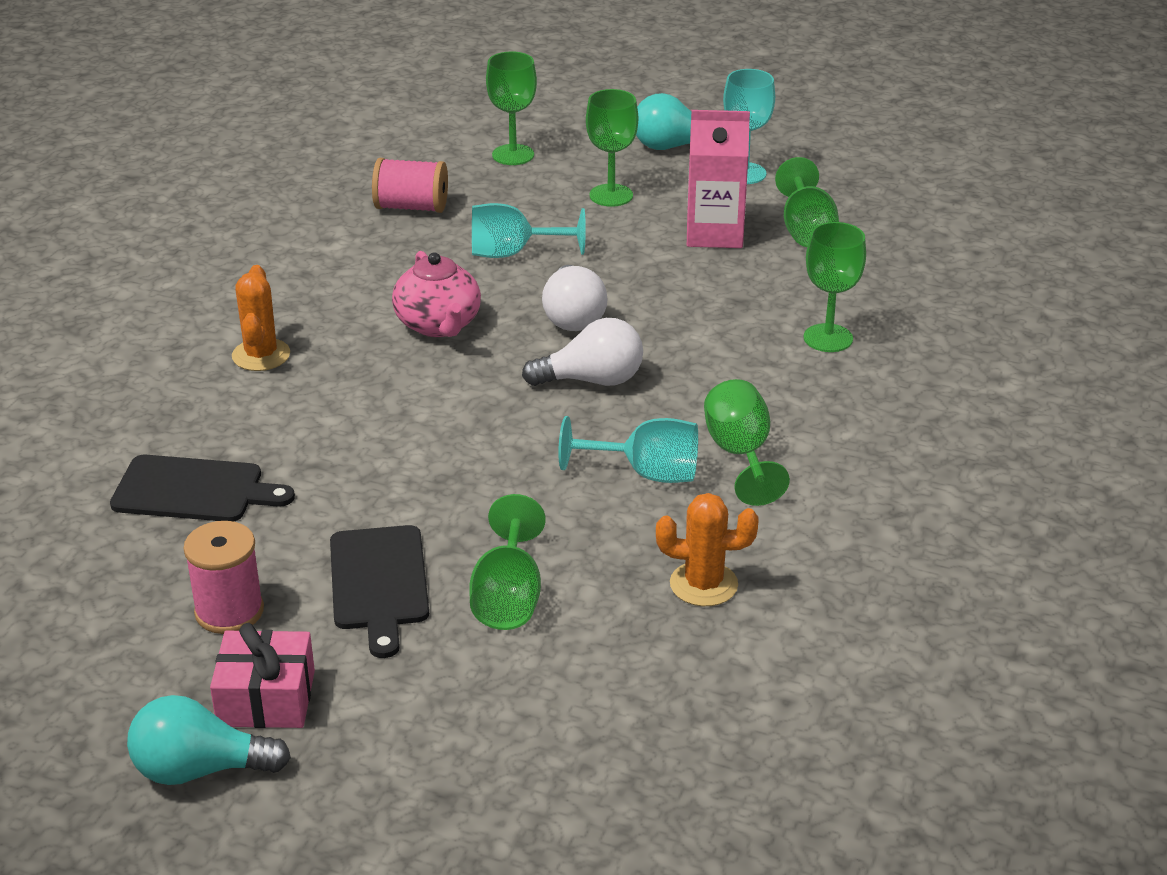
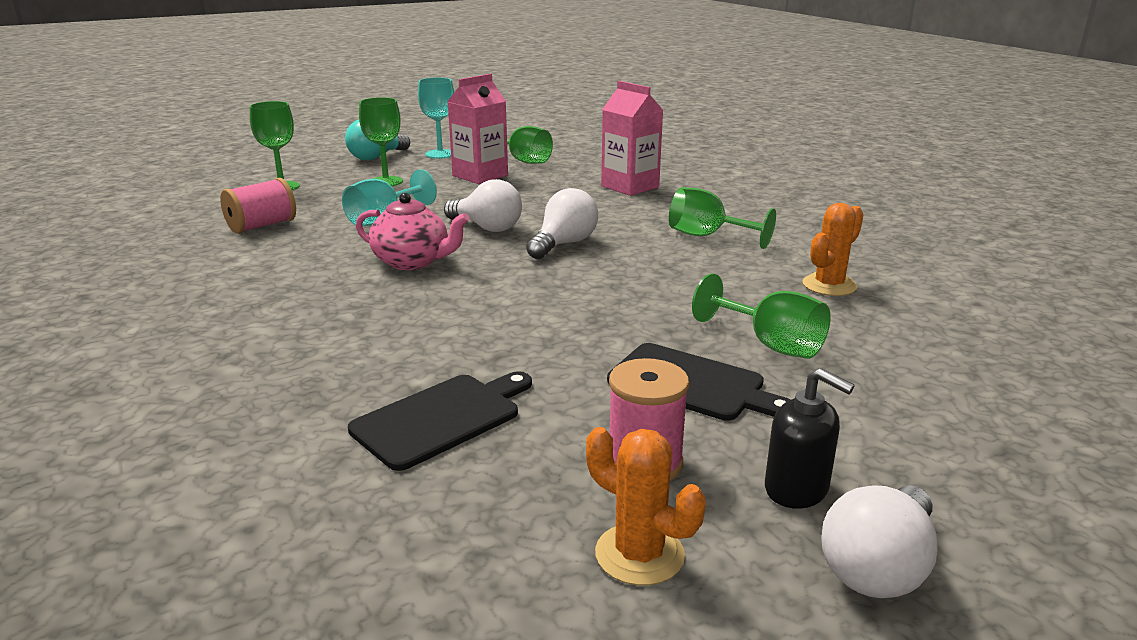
camera: 50 degrees left, 10 degrees down
turquoise light bulb [127,695,291,785] -> white light bulb [821,485,938,598]
pink gift [210,623,315,728] -> black soap dispenser [765,368,855,509]
orange cactus [232,265,290,371] -> orange cactus moved to [586,427,706,585]
turquoise goblet [558,416,698,483] -> none
green goblet [804,222,866,352] -> pink carton [601,81,663,196]

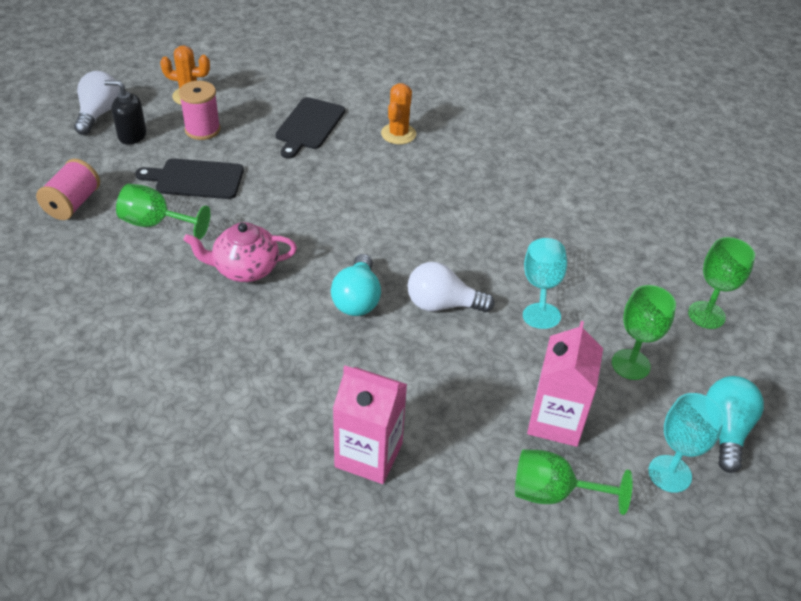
camera: 150 degrees right, 20 degrees up
pink spool [220,178,296,234] -> pink spool moved to [36,159,100,220]
pink teapot [356,193,469,270] -> pink teapot moved to [184,222,297,282]
white light bulb [526,188,598,259] -> turquoise light bulb [331,254,381,316]
green goblet [669,187,776,249] -> none
orange cactus [803,203,864,296] -> orange cactus moved to [381,83,416,144]

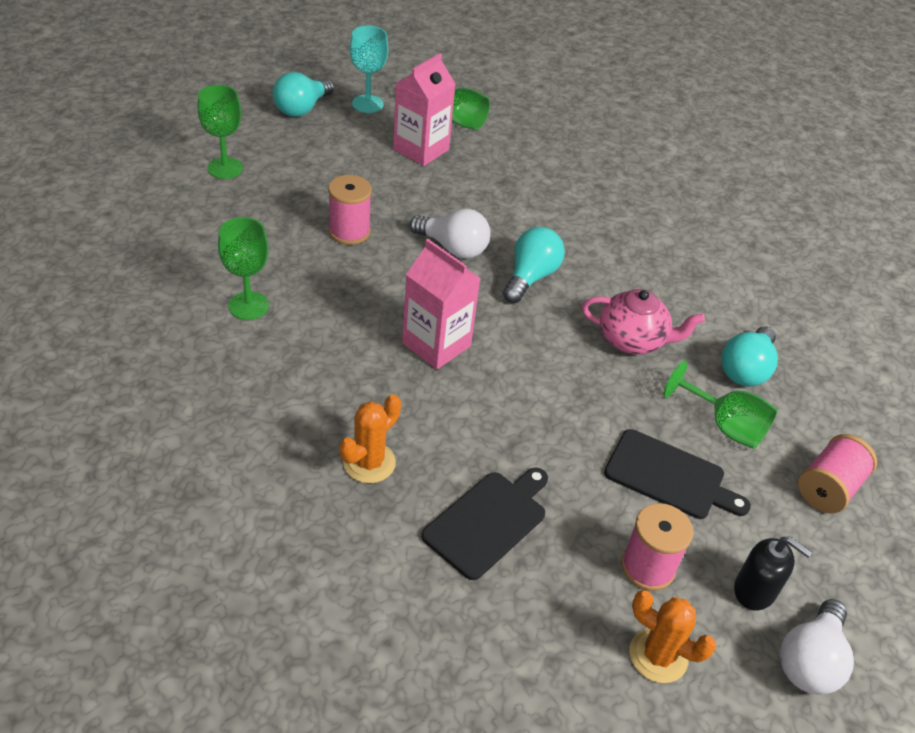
camera: 160 degrees left, 0 degrees up
pink carton [333,366,407,484] -> pink carton moved to [402,239,481,369]
turquoise goblet [523,238,567,329] -> pink spool [328,175,372,245]
green goblet [612,285,676,380] -> green goblet moved to [218,217,269,320]
none -> turquoise light bulb [721,326,778,386]

